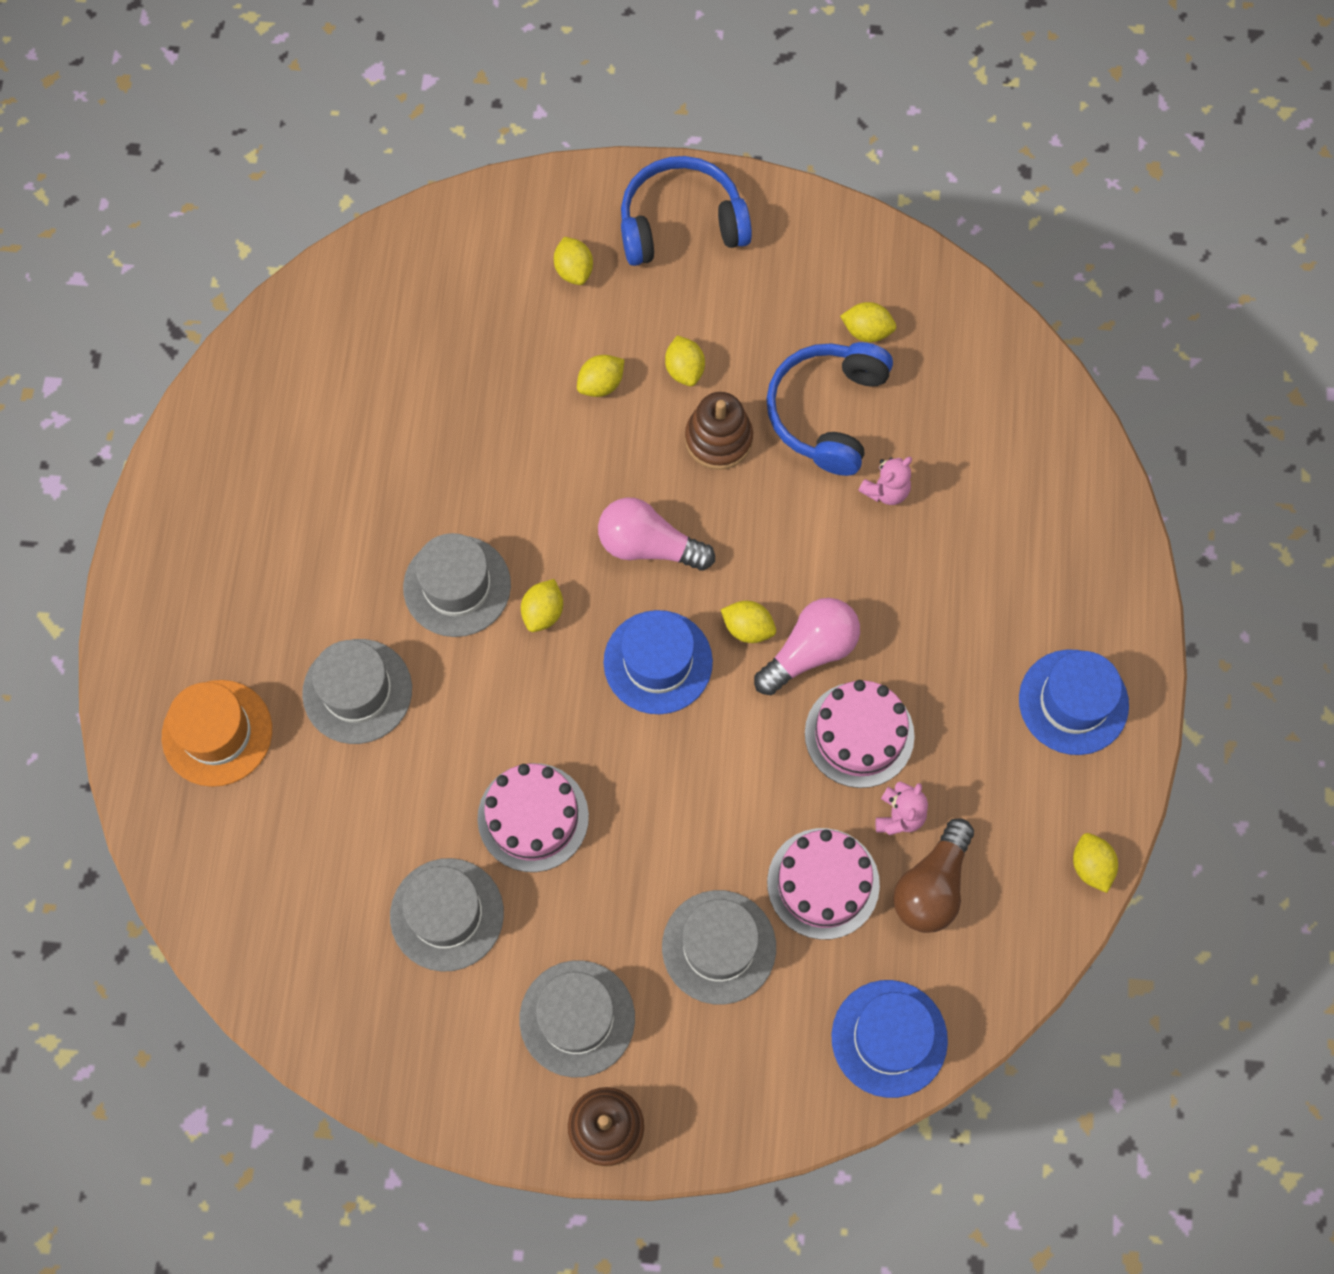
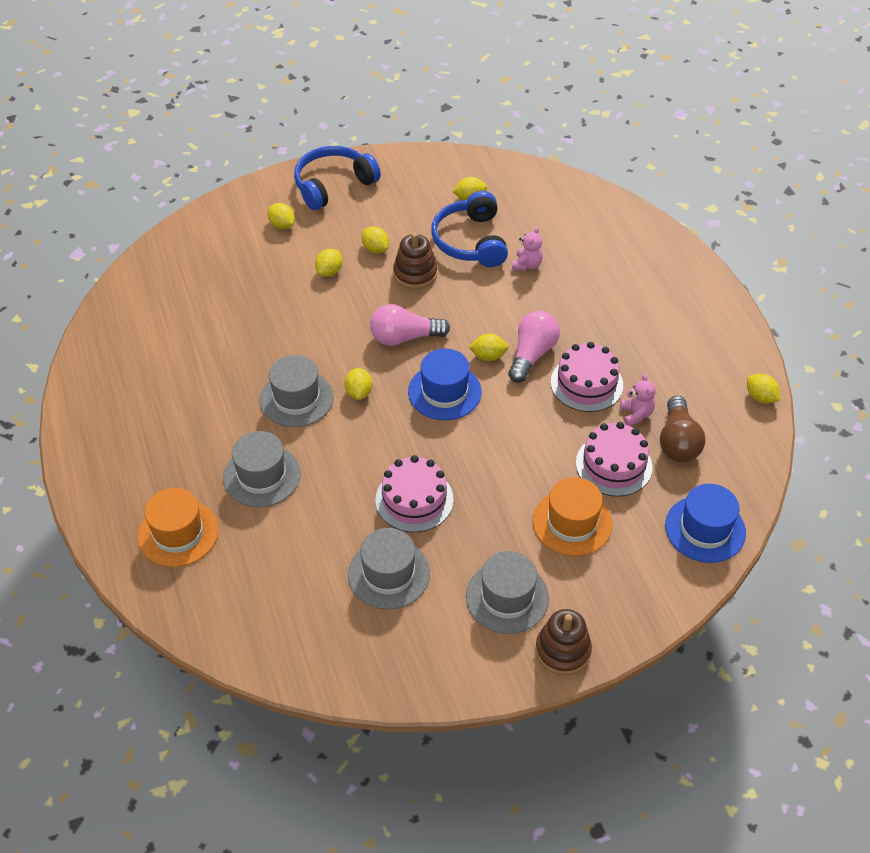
camera: 25 degrees left, 20 degrees down
grey hat [662,890,776,1005] -> orange hat [533,477,613,556]
blue hat [1019,650,1129,755] -> none

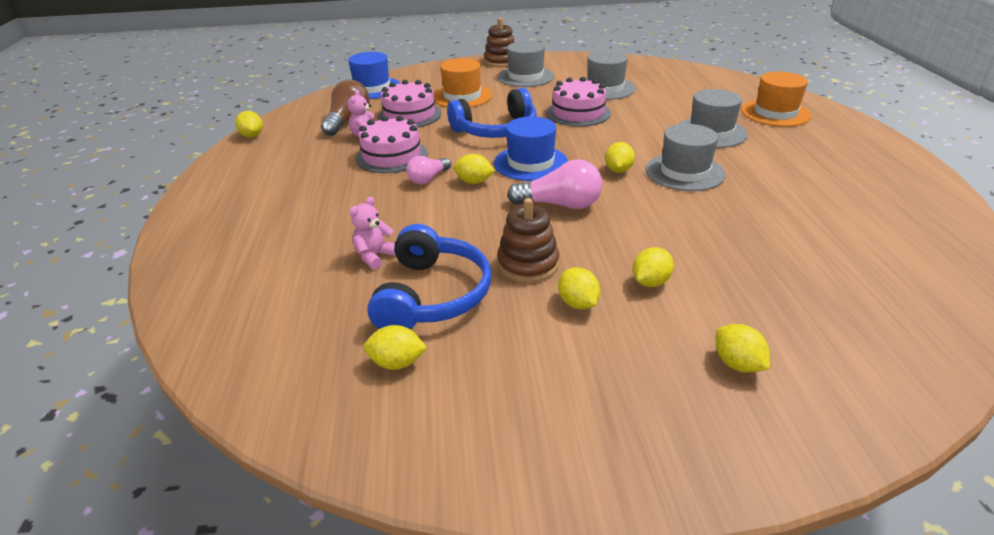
camera: 165 degrees left, 15 degrees down
blue headphones [294,146,381,210] -> blue headphones moved to [447,88,537,138]
pink light bulb [508,311,560,383] -> pink light bulb [406,156,451,185], size x0.62

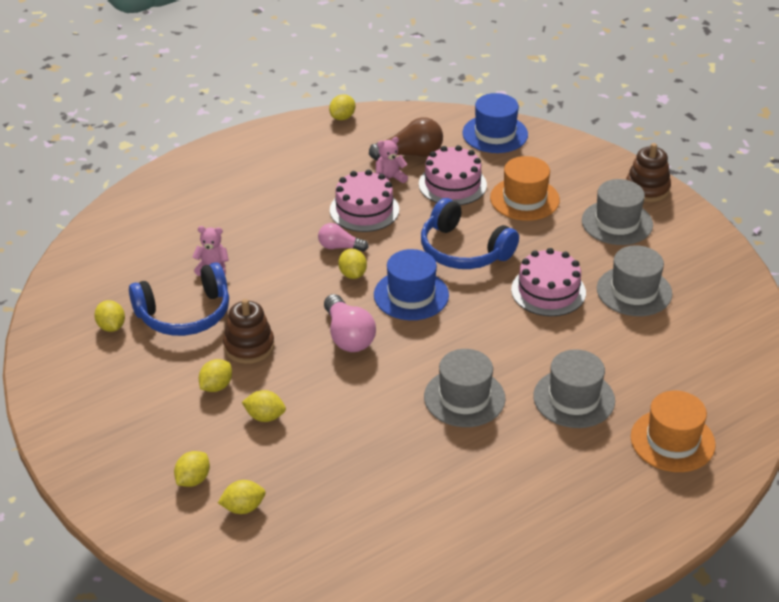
camera: 60 degrees right, 5 degrees up
yellow lemon [605,142,635,173] -> yellow lemon moved to [218,480,266,514]

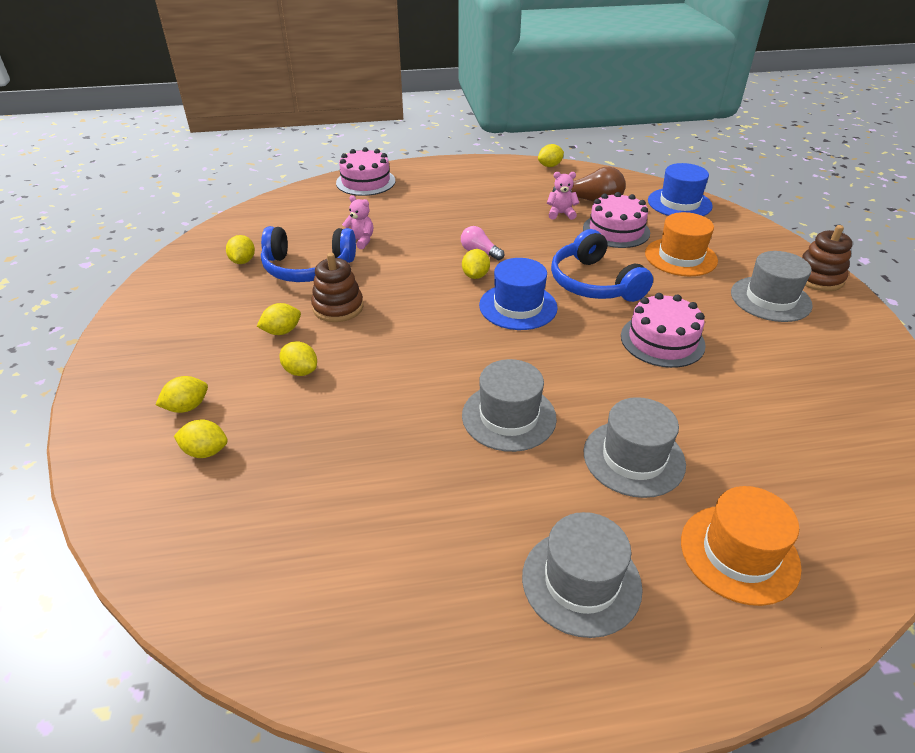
camera: 25 degrees right, 0 degrees up
pink light bulb [324,294,376,352] -> none
pink cake [330,170,399,232] -> pink cake moved to [336,147,395,196]
grey hat [597,245,672,316] -> grey hat moved to [522,512,643,638]

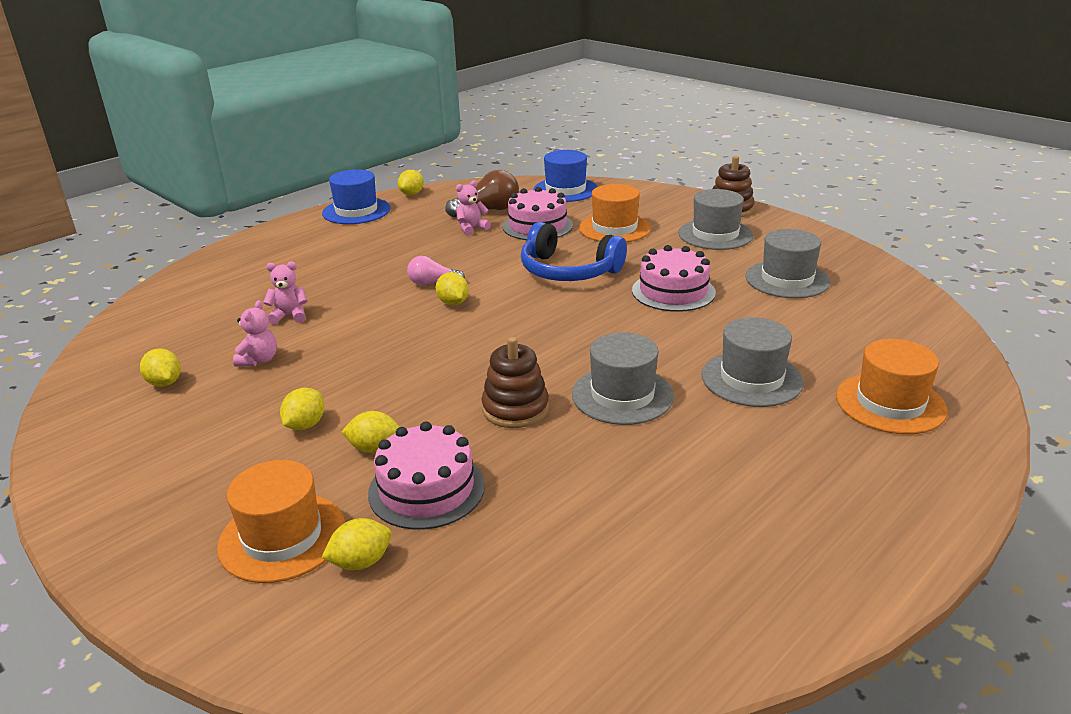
camera: 35 degrees left, 10 degrees down
yellow lemon [155,376,208,413] -> orange hat [217,460,345,583]
blue headphones [261,226,356,282] -> pink teddy bear [233,300,277,367]
brown stacking toy [311,253,363,322] -> brown stacking toy moved to [481,337,549,428]
pink cake [336,147,395,196] -> pink cake moved to [368,421,485,530]
blue hat [479,258,558,330] -> blue hat moved to [322,169,391,224]
grey hat [522,512,643,638] -> grey hat moved to [745,229,830,298]

